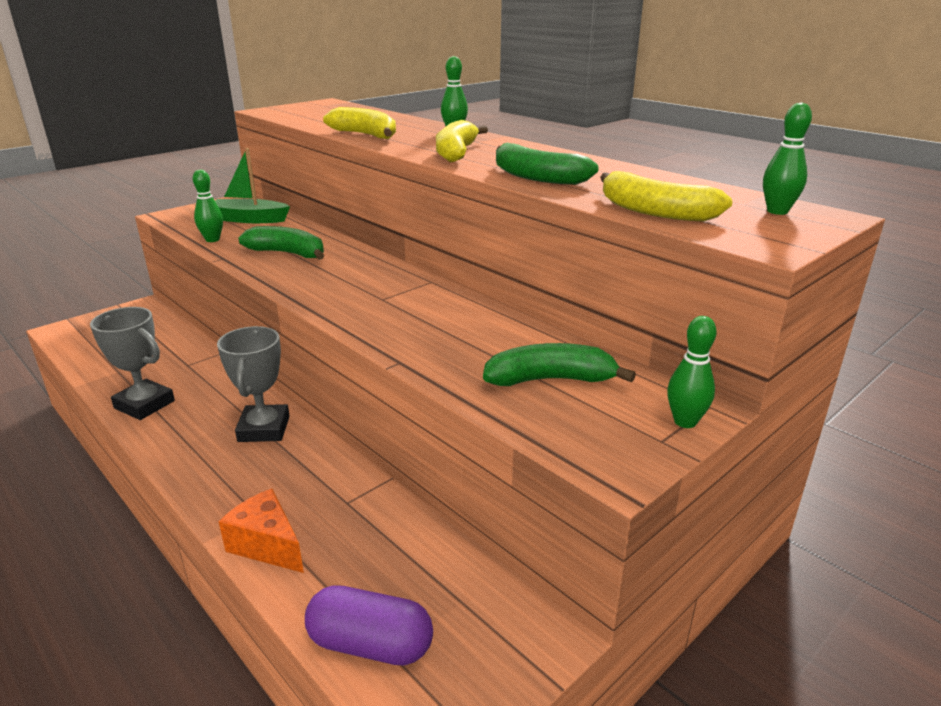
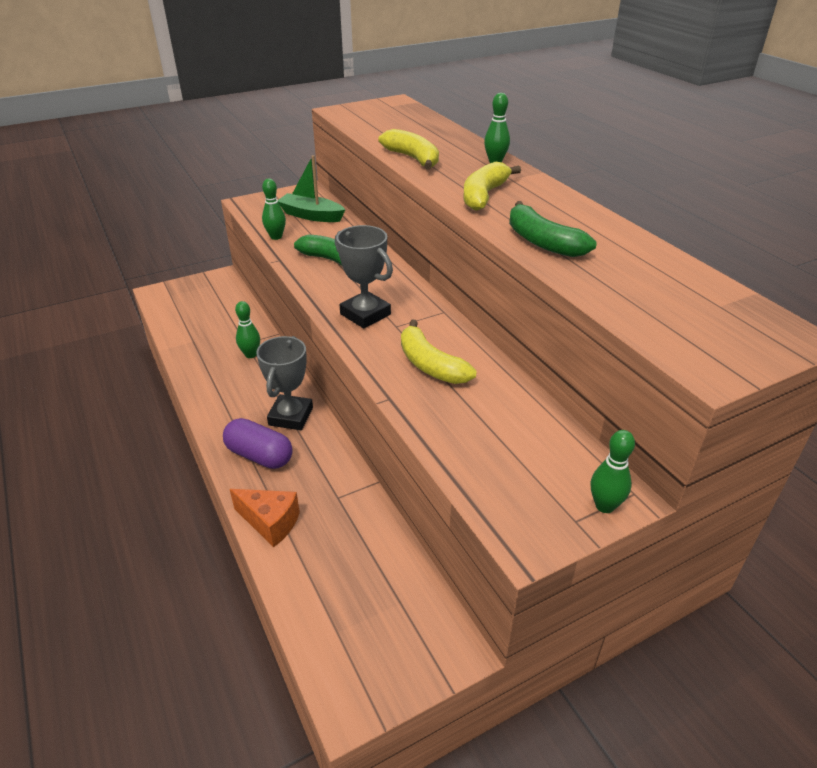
camera: 15 degrees right, 10 degrees up
grey trophy [90,307,175,420] -> grey trophy moved to [335,225,393,328]
orange cheese [219,489,304,573] -> orange cheese turned 150 degrees clockwise [230,489,300,547]
purple capsule [305,585,433,665] -> purple capsule moved to [223,418,292,469]
green banana [483,343,636,386] -> none
yellow banana [600,171,732,222] -> yellow banana moved to [401,320,477,384]
green bowling pin [763,102,812,215] -> green bowling pin moved to [235,301,260,358]

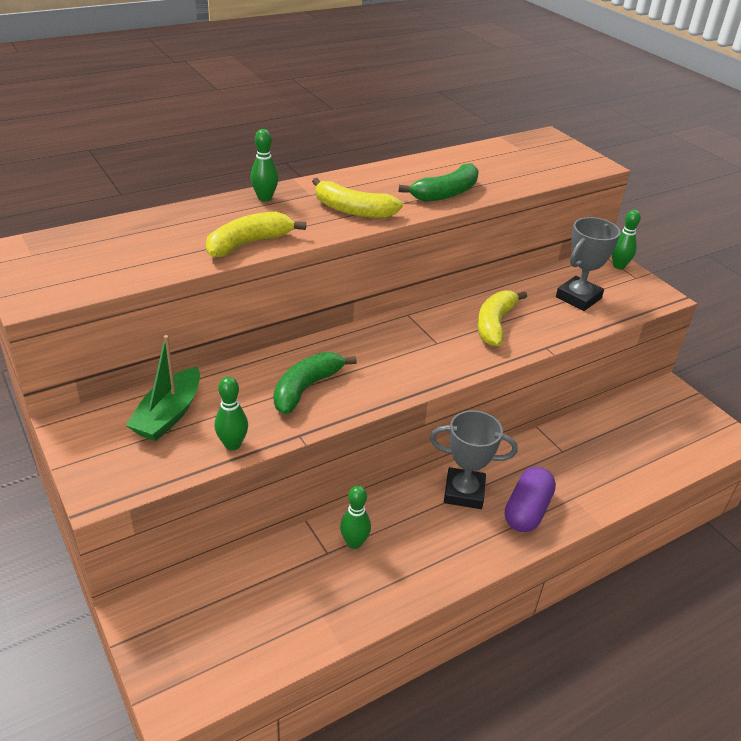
camera: 95 degrees left, 0 degrees up
orange cheese [230,489,300,547] -> none
grey trophy [335,225,393,328] -> grey trophy moved to [556,217,620,311]
yellow banana [401,320,477,384] -> yellow banana turned 150 degrees clockwise [477,290,527,346]

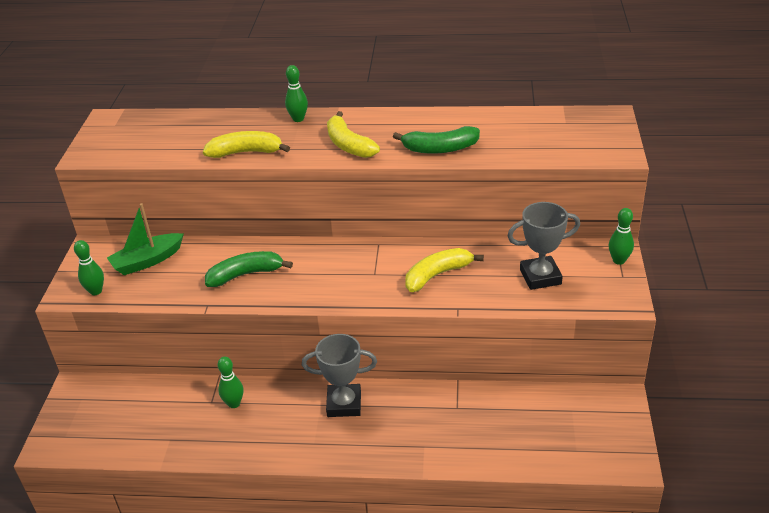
camera: 40 degrees right, 0 degrees up
green bowling pin [215,377,248,450] -> green bowling pin moved to [74,240,104,295]
grey trophy [430,410,518,509] -> grey trophy turned 45 degrees counterclockwise [302,334,377,417]
purple capsule [505,467,556,532] -> none

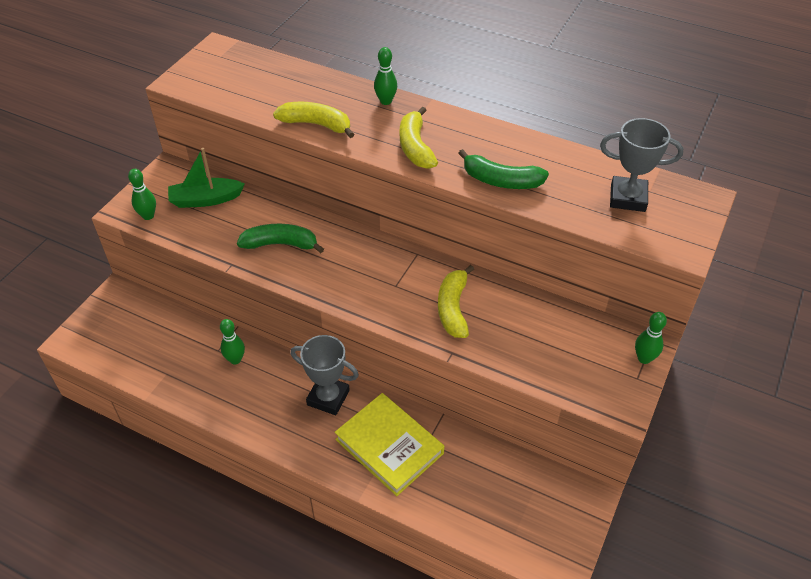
camera: 20 degrees right, 10 degrees up
yellow banana [405,248,484,292] -> yellow banana turned 75 degrees counterclockwise [438,265,474,338]
grey trophy [507,202,580,290] -> grey trophy moved to [600,118,683,212]
none -> yellow book [335,393,444,496]

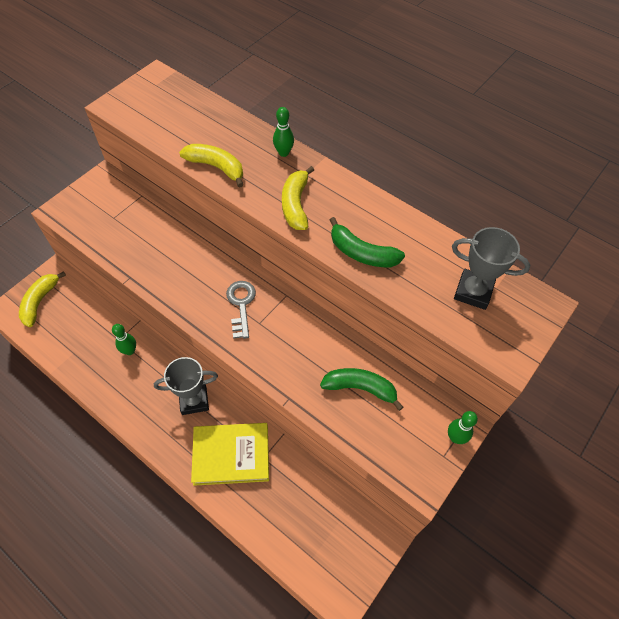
camera: 10 degrees right, 10 degrees up
green bowling pin [128,169,156,220] -> none
green boat [168,148,245,208] -> none
green banana [237,224,324,253] -> green banana moved to [320,368,403,411]
grey trophy [290,335,359,415] -> grey trophy turned 45 degrees counterclockwise [154,357,218,415]
yellow book [335,393,444,496] -> yellow book turned 60 degrees counterclockwise [191,423,269,486]
yellow banana [438,265,474,338] -> yellow banana moved to [19,271,66,327]
none -> grey key [226,281,256,339]

